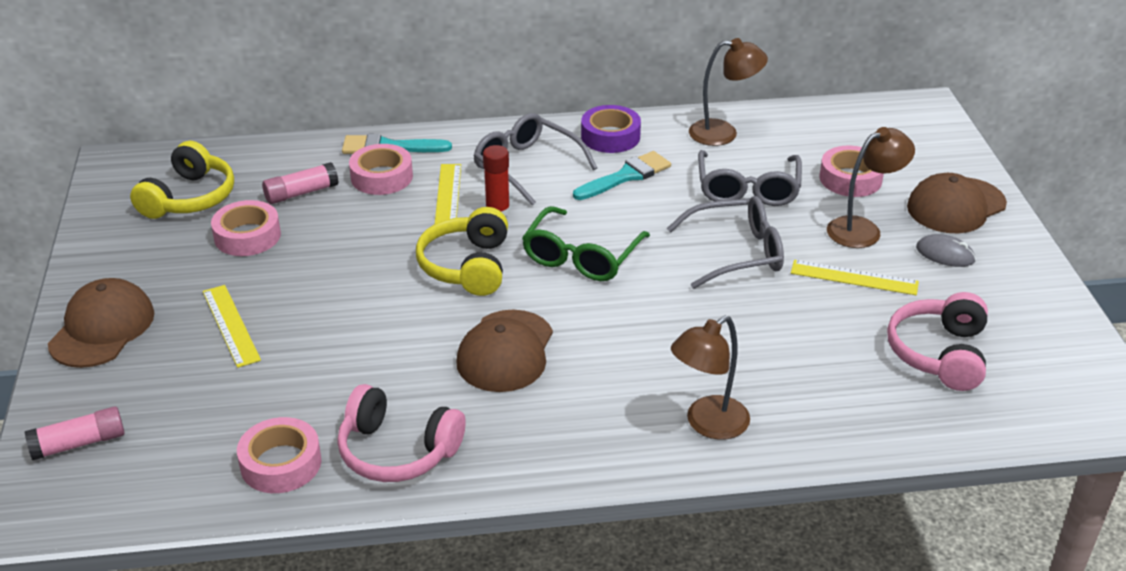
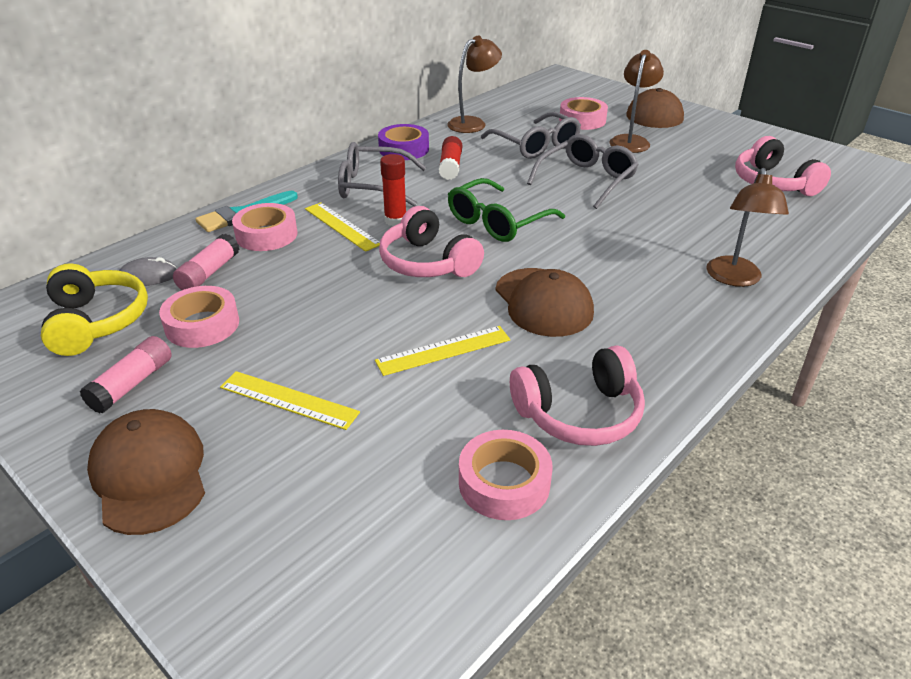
camera: 40 degrees left, 0 degrees up
pink glue stick [25,406,125,460] -> pink glue stick moved to [80,336,172,413]
yellow headphones [416,207,508,296] -> pink headphones [379,206,484,277]
green glasses [522,206,650,281] -> green glasses turned 60 degrees clockwise [448,178,565,242]
turquoise brush [573,151,671,200] -> red glue stick [439,136,462,180]
yellow ruler [791,260,919,295] -> yellow ruler moved to [375,326,510,376]
grey mouse [916,234,976,267] -> grey mouse moved to [119,257,177,286]

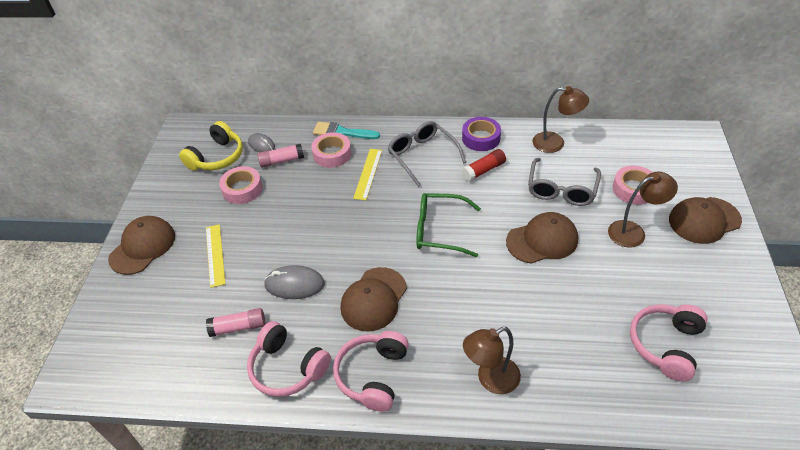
camera: 55 degrees right, 10 degrees up
pink glue stick [80,336,172,413] -> pink glue stick moved to [206,308,265,337]
yellow ruler [375,326,510,376] -> grey mouse [264,265,325,299]
pink headphones [379,206,484,277] -> pink headphones moved to [333,331,409,412]
red glue stick [380,154,406,226] -> none
pink tape [459,430,553,520] -> none
grey glasses [527,134,639,209] -> brown cap [506,212,578,264]

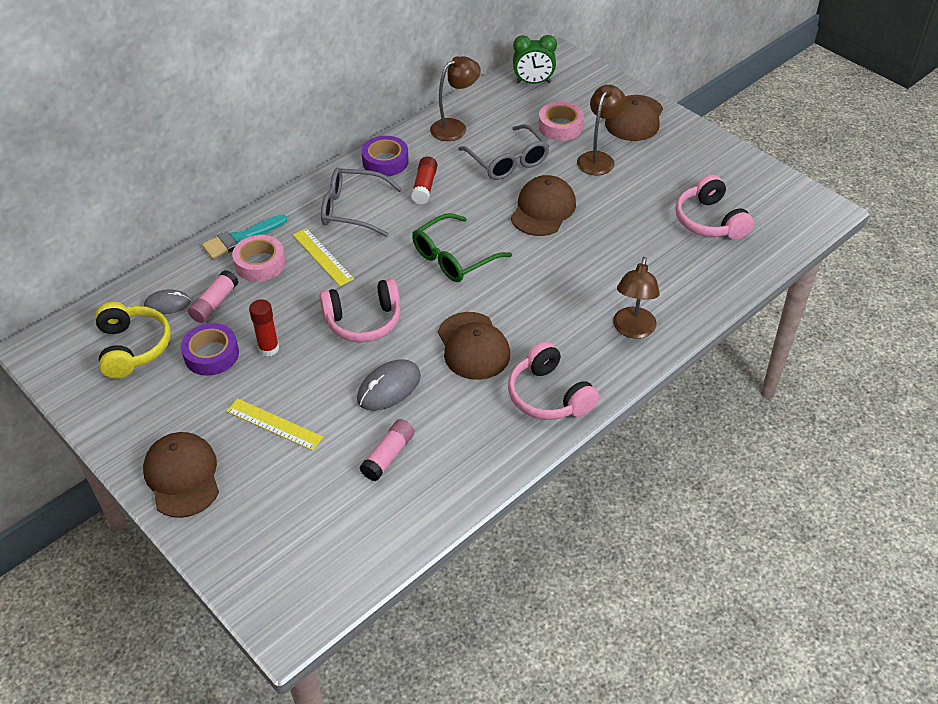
camera: 50 degrees left, 0 degrees up
pink tape [219,166,263,204] -> purple tape [181,323,239,376]
pink headphones [247,321,331,397] -> pink headphones moved to [319,278,400,343]
none -> red glue stick [249,299,279,357]
none -> green clock [513,35,557,84]

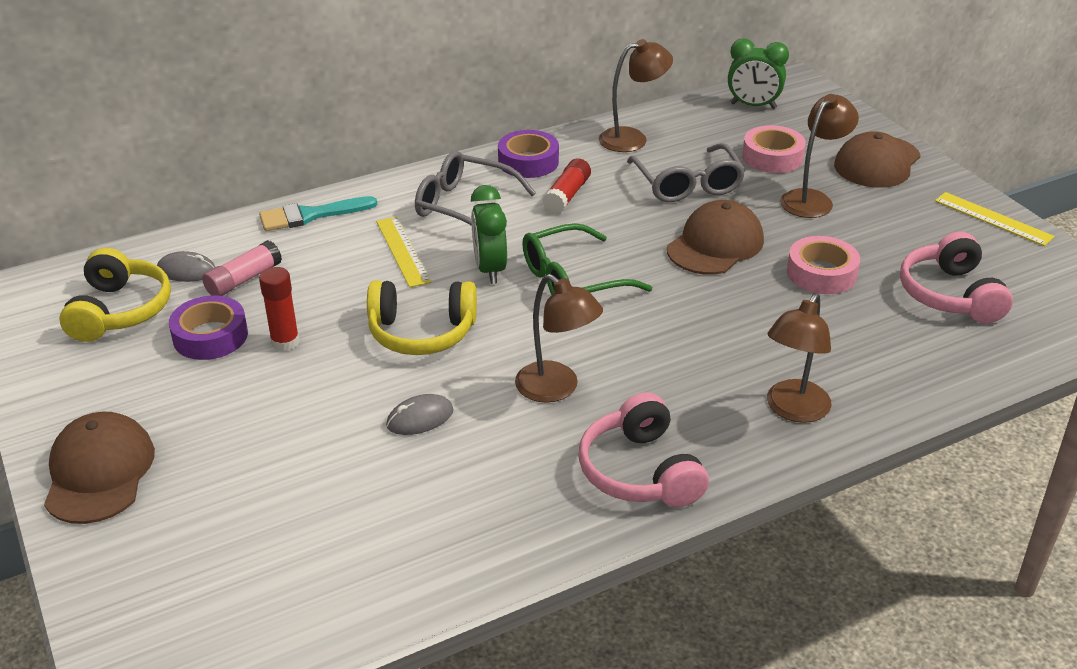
camera: 15 degrees right, 10 degrees down
yellow ruler [226,398,323,451] -> yellow ruler moved to [935,192,1055,246]
pink tape [232,235,286,282] -> pink tape moved to [787,236,860,294]
pink headphones [319,278,400,343] -> yellow headphones [367,281,477,355]
grey mouse [357,359,421,411] -> grey mouse [386,394,454,435], size x0.67
pink glue stick [359,419,415,481] -> none
brown cap [438,312,510,380] -> brown lamp [515,274,603,403]
none -> green clock [471,185,507,284]

